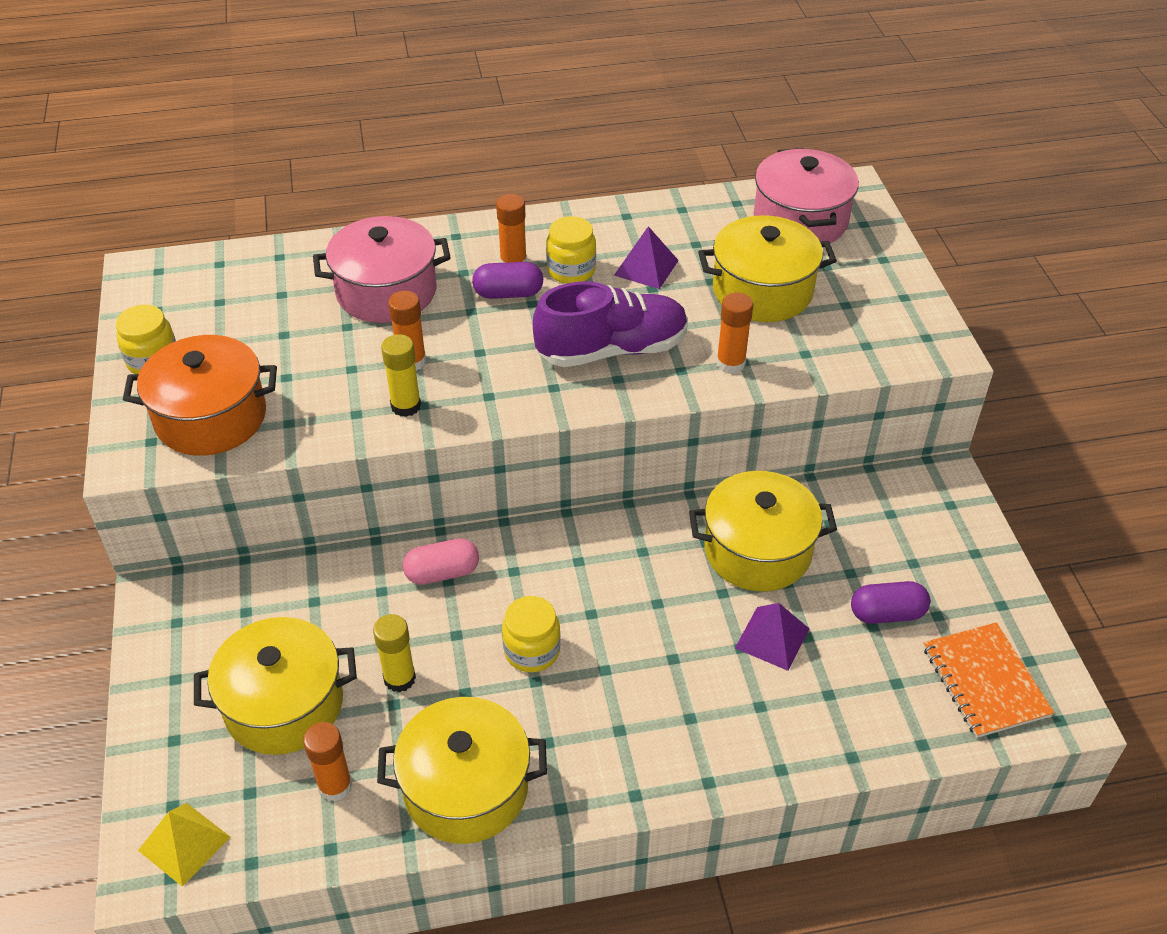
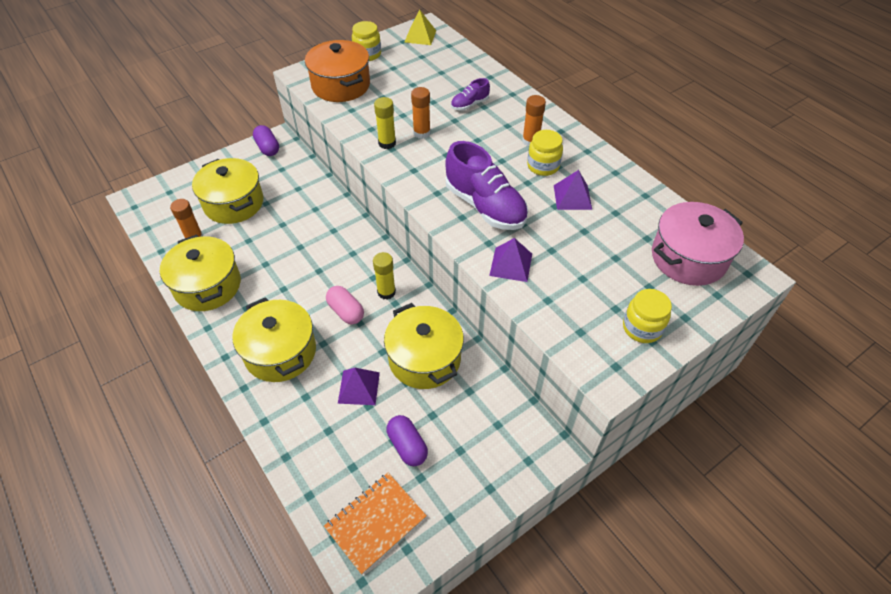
camera: 65 degrees right, 5 degrees up
yellow pyramid [138,803,230,887] -> yellow pyramid moved to [405,10,436,45]
pink pot [313,216,451,323] -> purple shoe [451,78,490,110]
yellow glue stick [373,614,416,692] -> yellow glue stick moved to [373,252,396,300]
pink capsule [403,538,479,585] -> pink capsule moved to [326,286,364,324]
purple capsule [472,262,543,299] -> purple capsule moved to [253,125,279,156]
yellow jar [502,596,561,672] -> yellow jar moved to [623,289,672,343]
yellow pot [698,216,837,322] -> yellow pot moved to [232,297,316,382]
orange glue stick [716,293,754,374] -> purple pyramid [489,238,532,282]

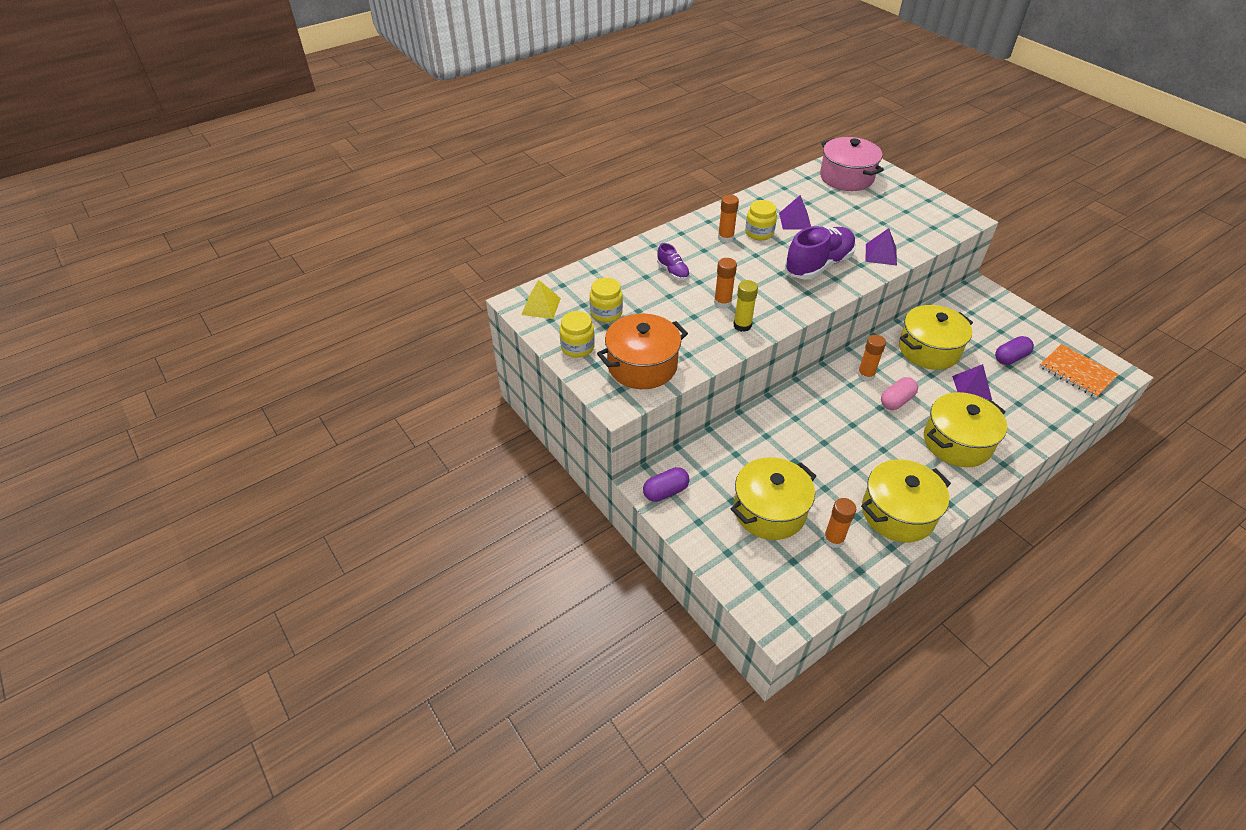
camera: 90 degrees left, 5 degrees down
yellow glue stick [373,252,396,300] -> orange glue stick [857,335,886,381]
yellow jar [623,289,672,343] -> yellow jar moved to [590,277,623,322]

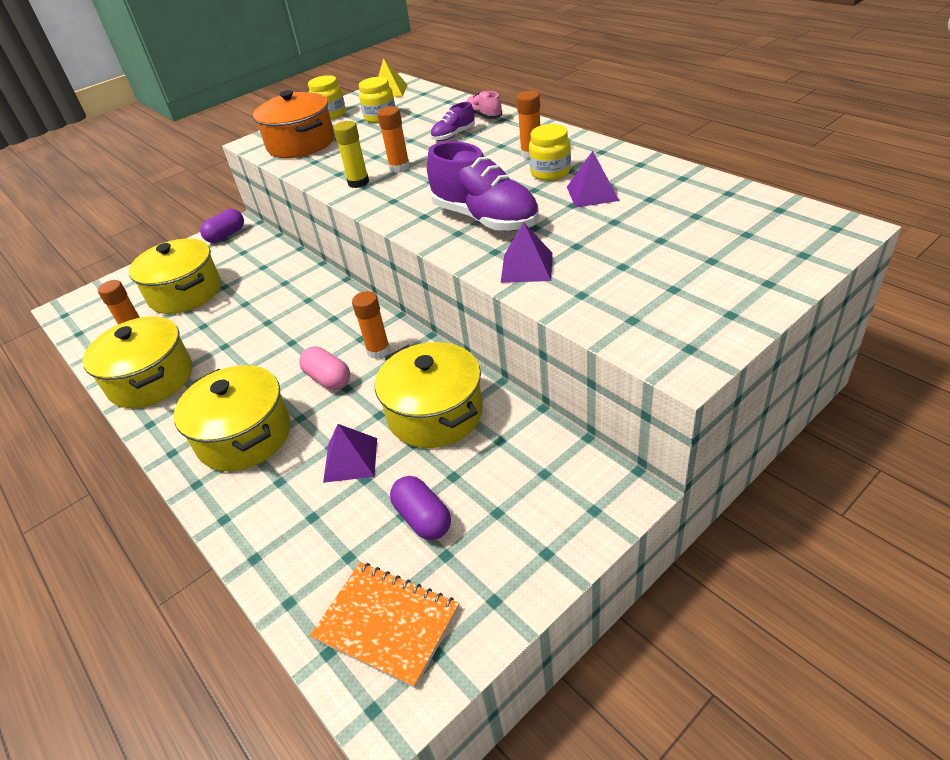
camera: 90 degrees right, 5 degrees down
purple capsule [643,467,689,502] -> purple capsule turned 75 degrees clockwise [200,209,244,243]
pink pot [820,137,884,191] -> none
orange notebook [1039,344,1119,398] -> orange notebook turned 75 degrees clockwise [310,562,459,688]
none -> pink shoe [467,91,502,119]

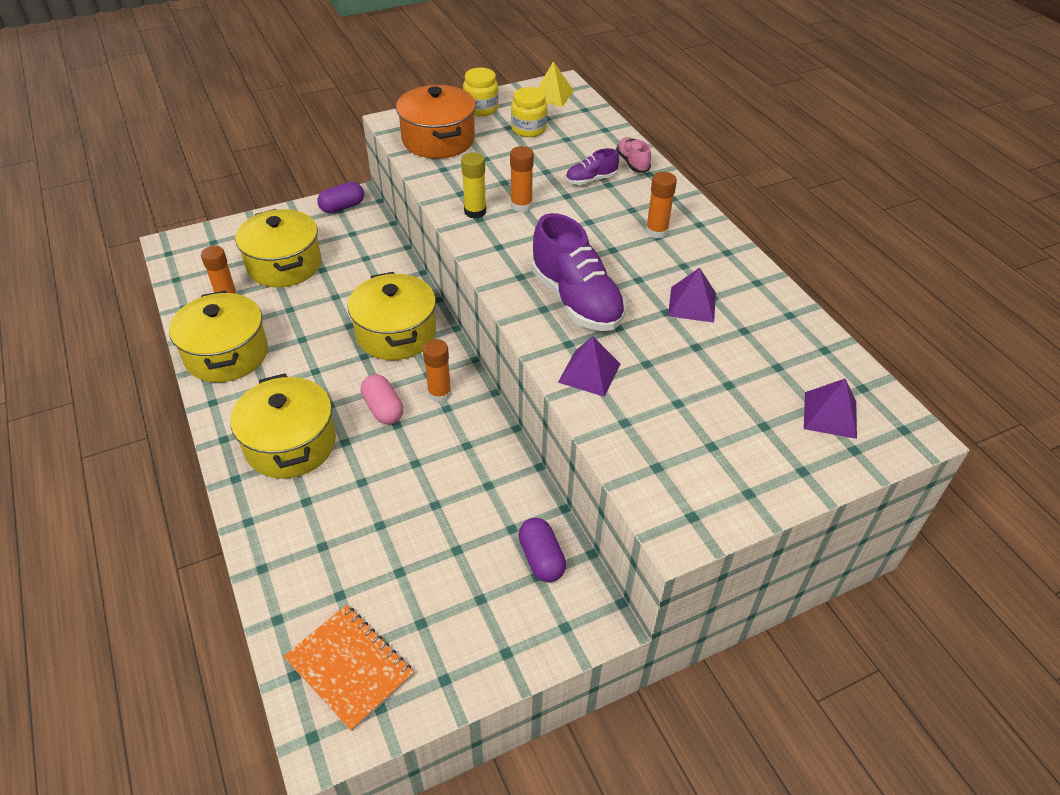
camera: 10 degrees right, 5 degrees up
purple pyramid [323,424,377,483] -> purple pyramid moved to [804,378,857,439]
yellow pot [375,342,483,448] -> yellow pot moved to [348,272,436,360]
purple capsule [390,476,451,540] -> purple capsule moved to [518,518,566,582]
yellow jar [529,124,571,181] -> none

